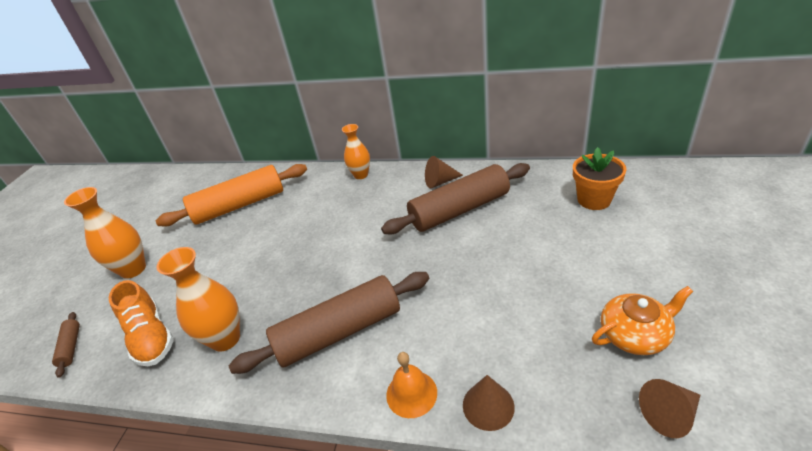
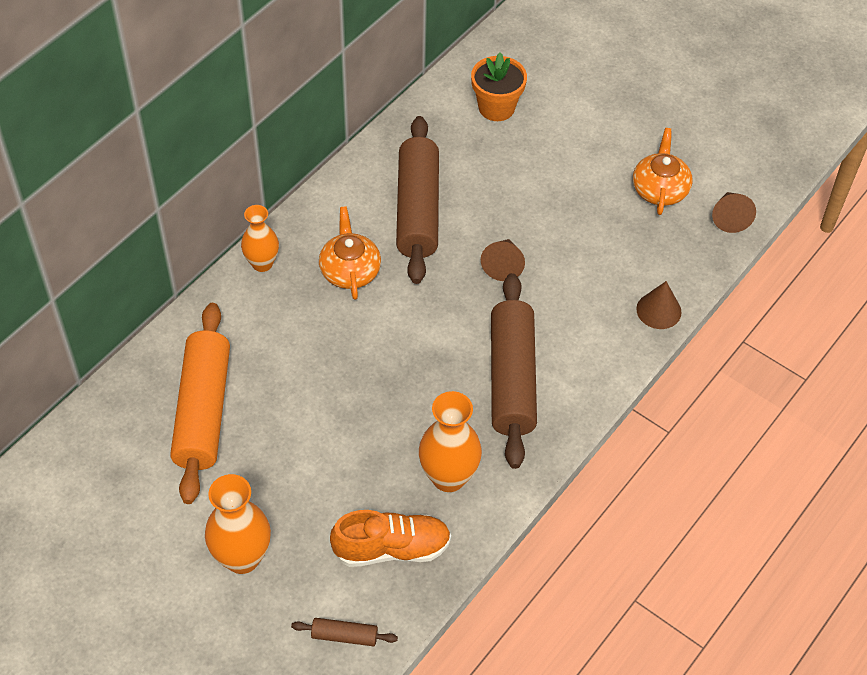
camera: 70 degrees left, 15 degrees up
orange bell [386,352,437,418] -> none
brown cone [425,156,463,189] -> brown cone moved to [481,239,525,281]
none -> orange teapot [319,206,381,300]

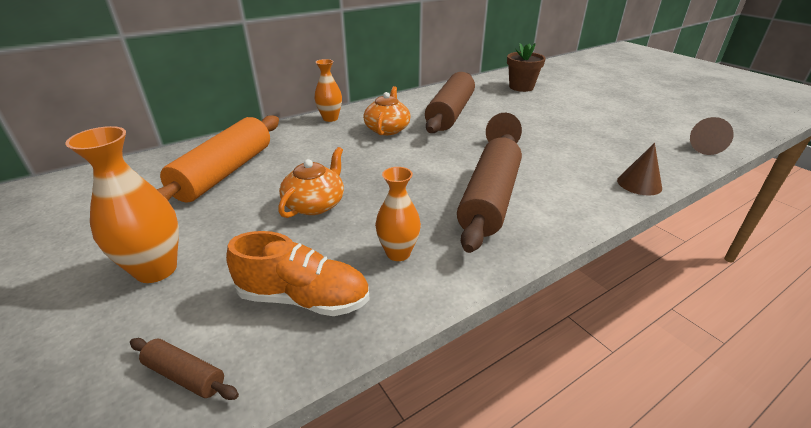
camera: 20 degrees right, 20 degrees down
orange vase [419,391,482,492] -> orange vase [375,167,421,261], size x0.66
orange flower pot [471,52,527,121] -> brown flower pot [507,43,546,92]
orange teapot [633,128,693,215] -> orange teapot moved to [278,147,344,218]

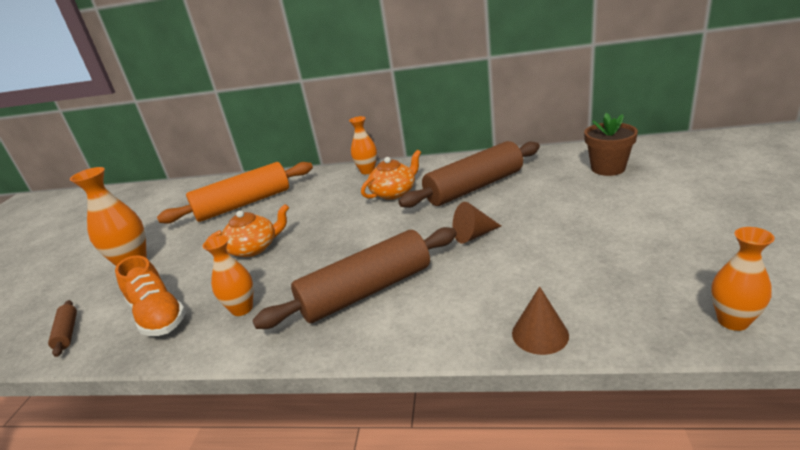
camera: 45 degrees right, 5 degrees down
brown cone [690,117,734,155] -> orange vase [711,227,775,331]

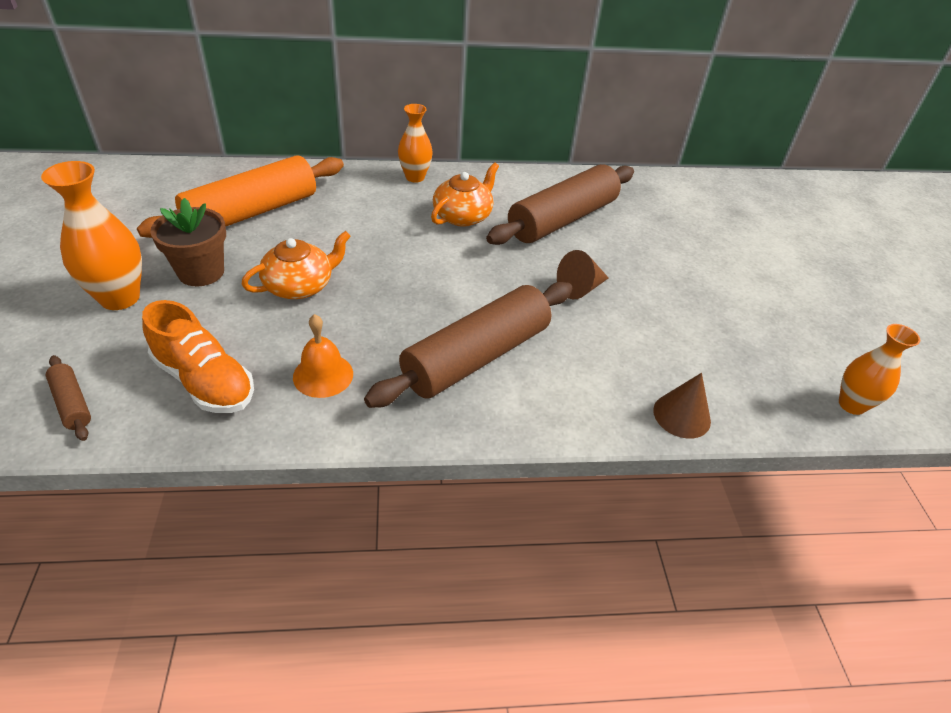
camera: 20 degrees left, 15 degrees up
orange vase [203,235,253,316] -> orange bell [293,314,353,398]
brown flower pot [584,113,638,176] -> brown flower pot moved to [150,198,226,286]

